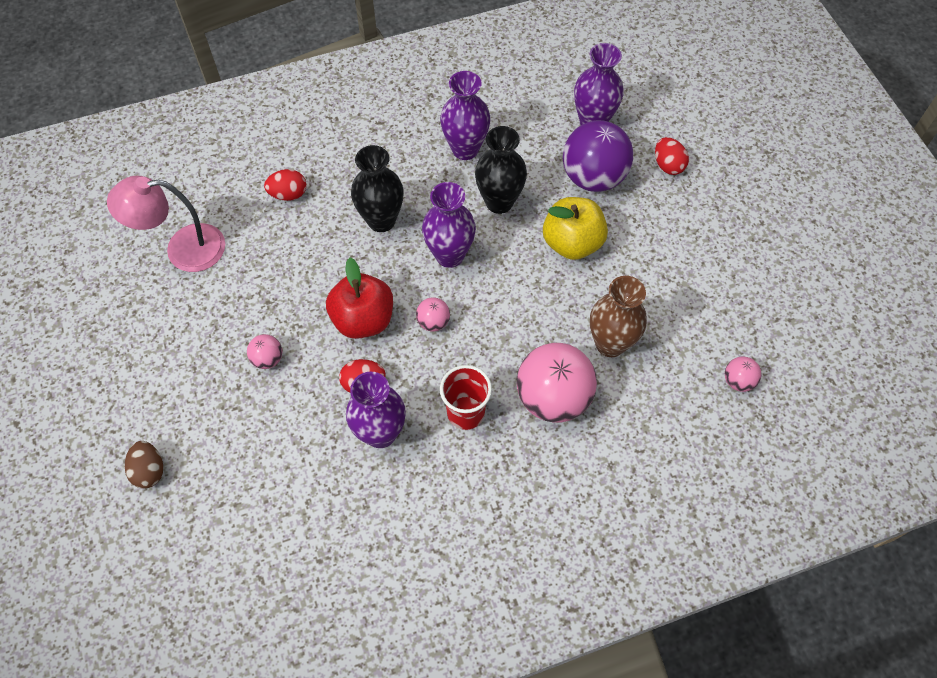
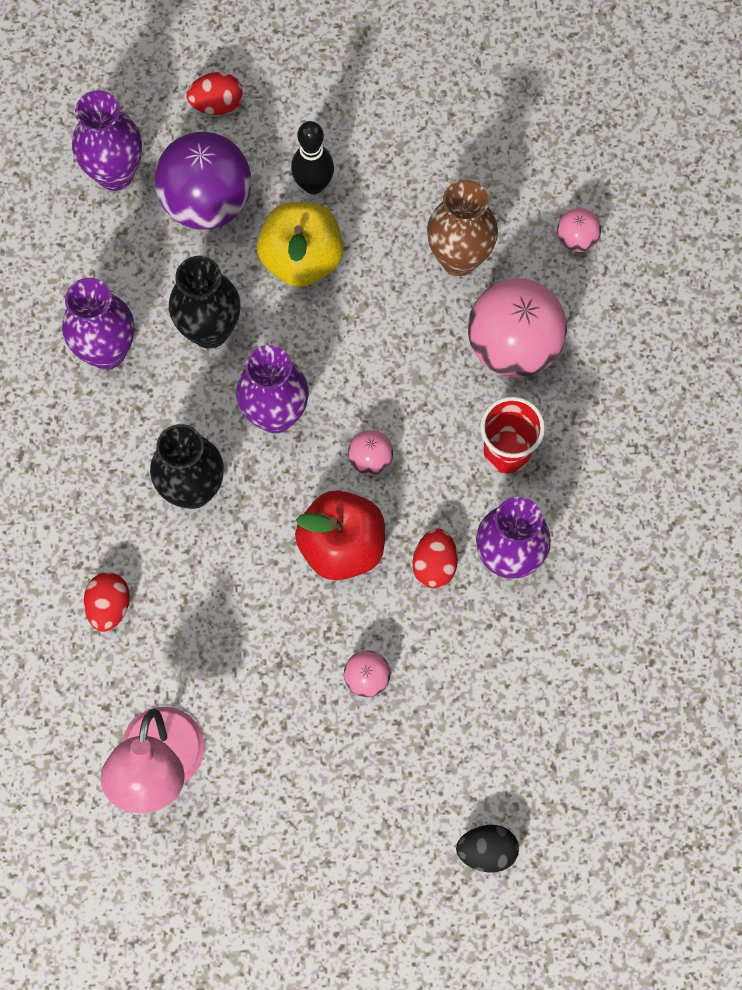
camera: 75 degrees left, 10 degrees up
brown egg [125,441,163,489] -> black egg [456,825,519,872]
pink ball [725,357,761,392] -> pink ball moved to [557,208,601,252]
none -> black bowling pin [291,121,334,194]

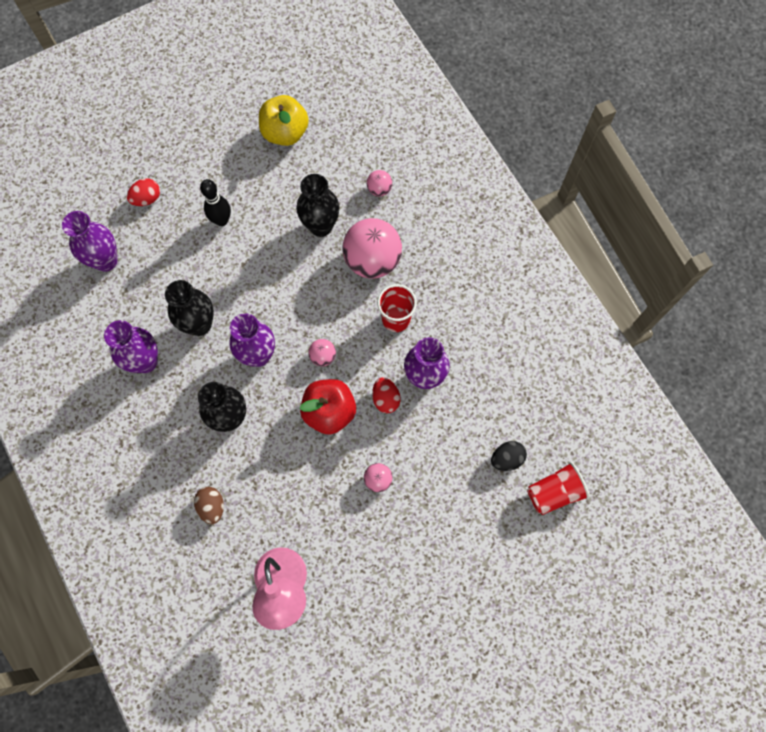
camera: 25 degrees left, 0 degrees up
red egg [84,572,130,632] -> brown egg [194,487,224,524]
purple ball [155,132,252,230] -> none
yellow apple [257,202,344,287] -> yellow apple moved to [259,95,309,146]
brown vase [427,180,498,276] -> black vase [296,174,339,237]
black egg [456,825,519,872] -> black egg moved to [491,441,527,471]
none -> red cup [527,462,590,515]

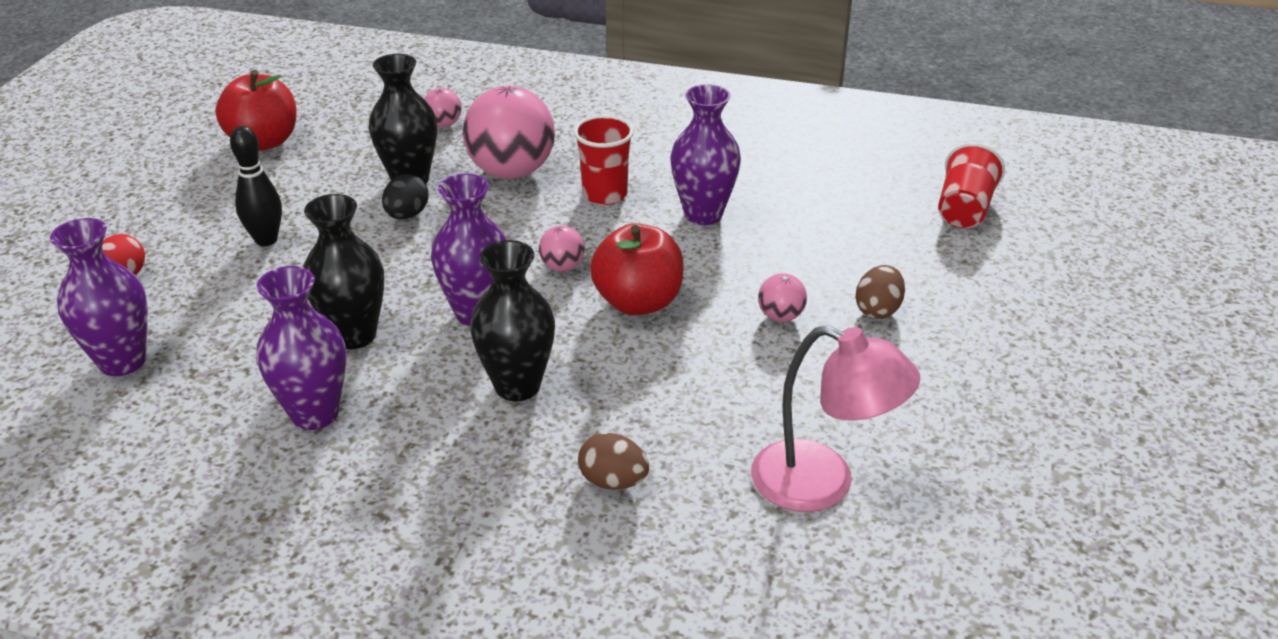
camera: 45 degrees left, 35 degrees down
yellow apple [259,95,309,146] -> red apple [215,70,296,151]
red egg [372,377,401,413] -> none
black egg [491,441,527,471] -> black egg moved to [382,174,429,219]
none -> brown egg [855,265,905,319]

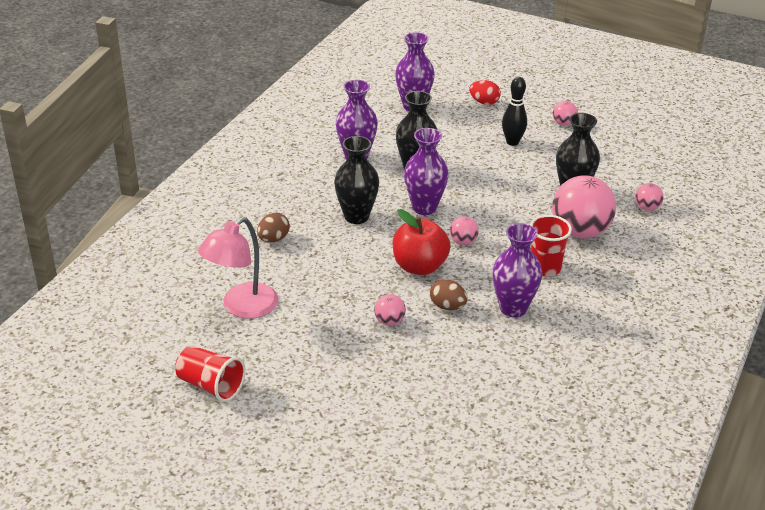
camera: 100 degrees right, 0 degrees up
red apple [215,70,296,151] -> none
black egg [382,174,429,219] -> none
brown egg [855,265,905,319] -> brown egg moved to [430,279,467,310]
red cup [938,143,1005,228] -> red cup moved to [175,346,246,402]
none -> pink ball [553,101,578,126]

